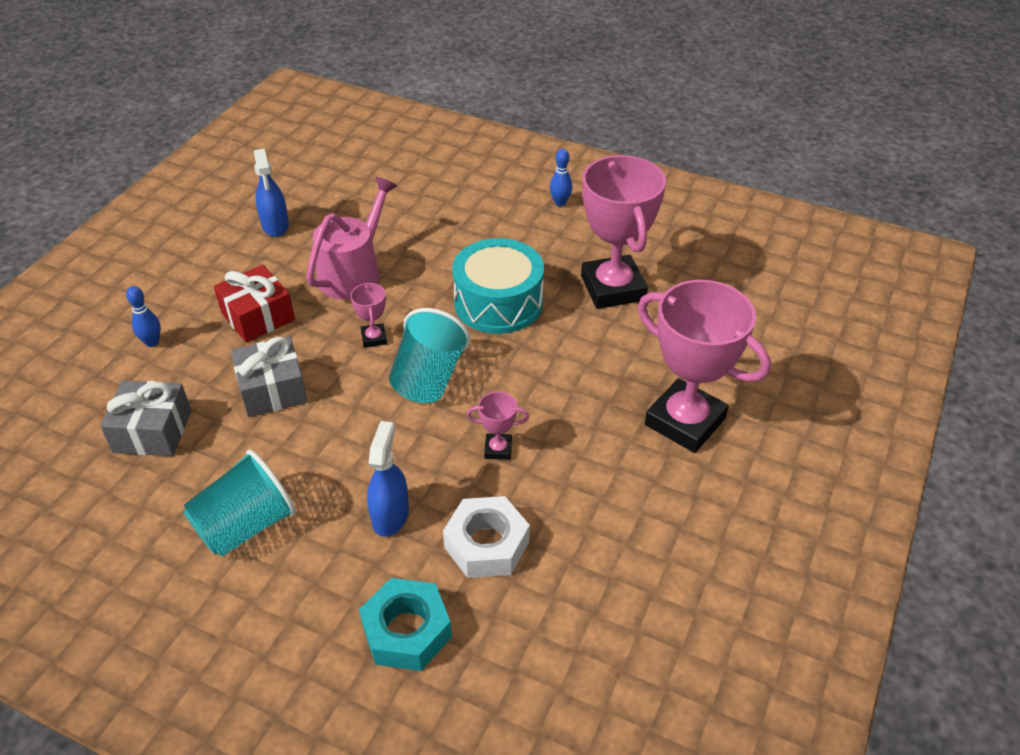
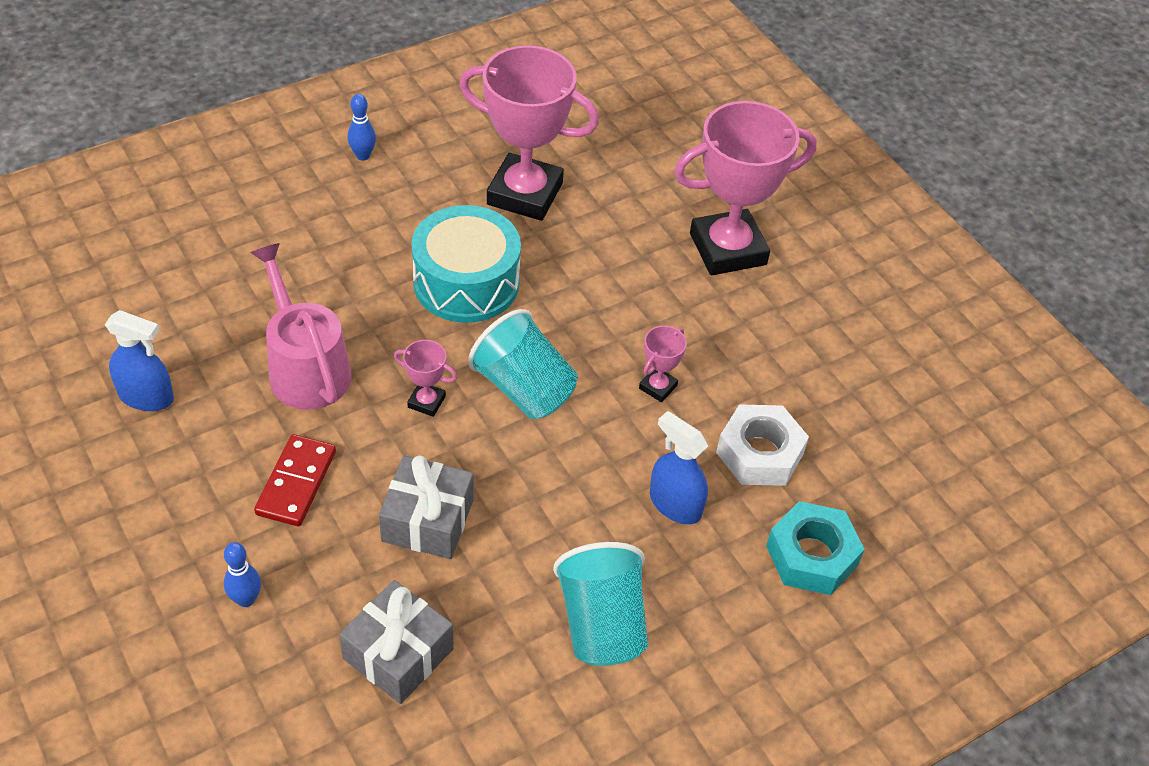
camera: 60 degrees left, 5 degrees up
red gift [214,265,295,343] -> red domino [254,434,336,526]

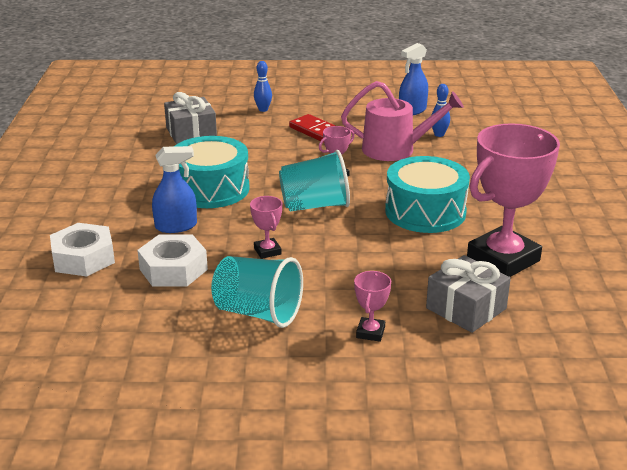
camera: 125 degrees right, 20 degrees down
blue bowling pin [348,94,376,161] -> blue bowling pin moved to [432,84,450,137]
grey gift [379,455,473,559] -> grey gift moved to [426,255,511,333]
turquoise cup [553,542,648,666] -> turquoise cup moved to [211,256,303,328]
pink trophy [674,101,817,275] -> pink trophy [354,271,391,342], size x0.42
turquoise nut [766,501,865,595] -> white nut [50,223,115,276]
none -> turquoise drum [174,136,250,208]

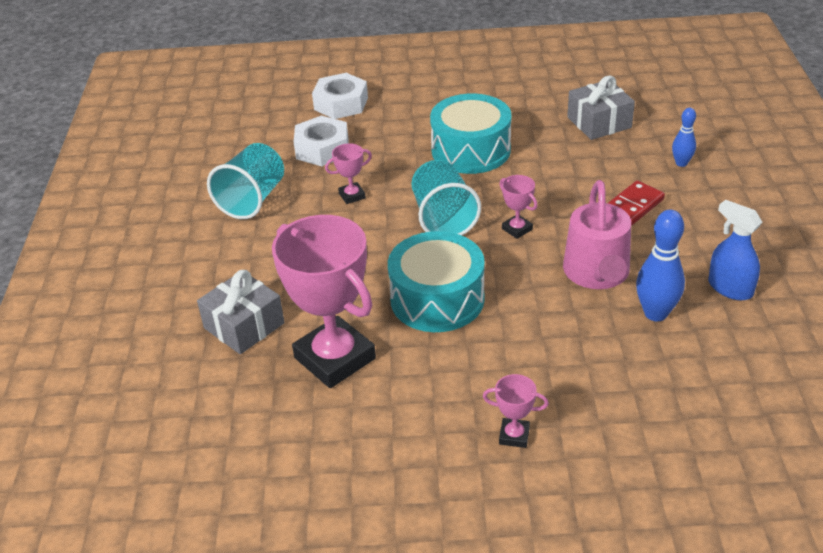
camera: 90 degrees right, 10 degrees up
blue spray bottle [152,146,197,233] -> none
pink trophy [354,271,391,342] -> pink trophy moved to [483,374,549,448]
blue bowling pin [432,84,450,137] -> blue bowling pin [636,210,685,321], size x1.69

